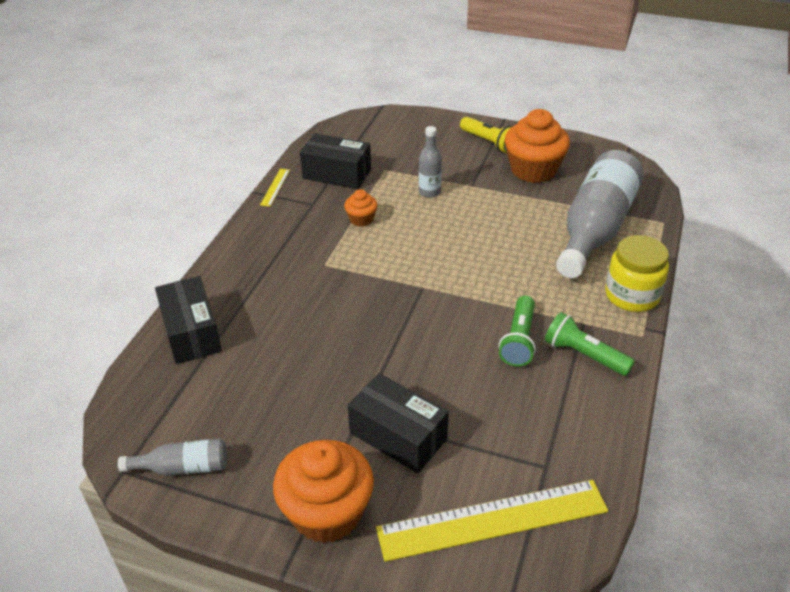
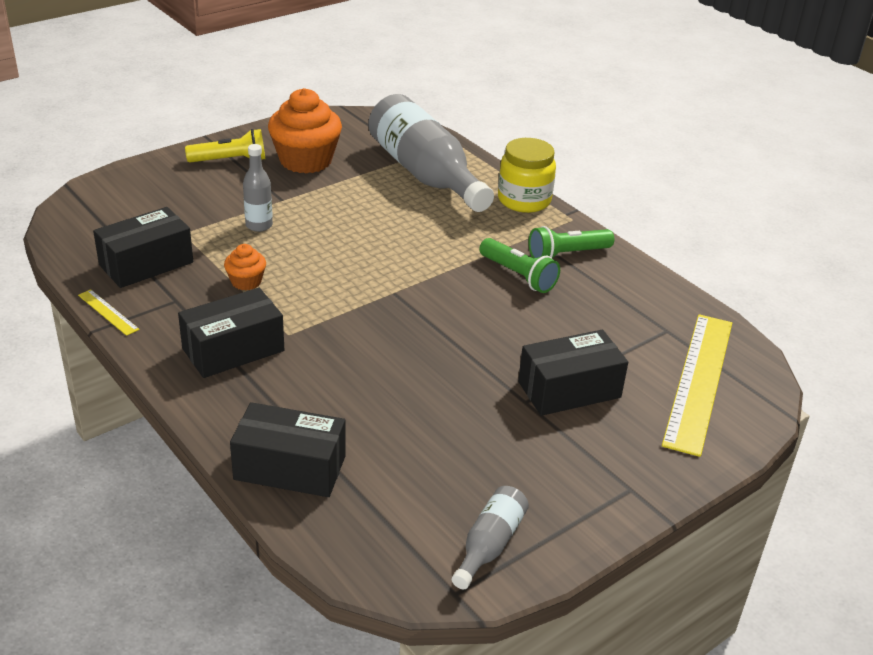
camera: 60 degrees left, 5 degrees down
orange cupcake [273,440,374,543] -> none
none -> black box [178,288,284,378]

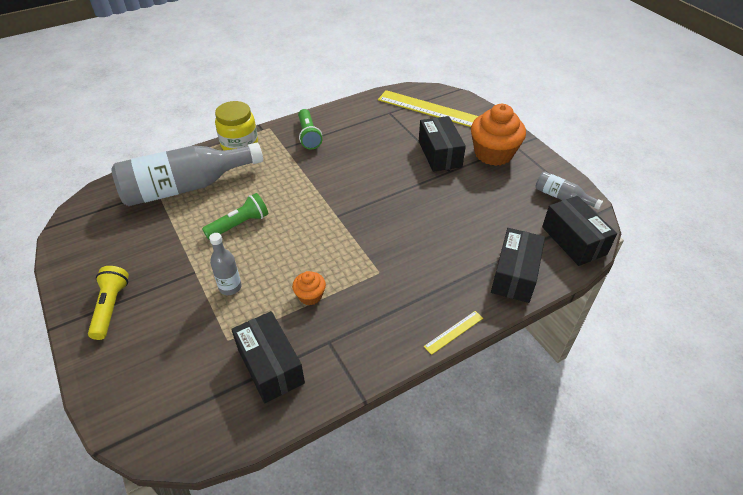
camera: 80 degrees left, 10 degrees up
yellow ruler [78,289,140,336] -> yellow ruler moved to [424,311,483,355]
black box [178,288,284,378] -> black box moved to [542,196,617,266]
orange cupcake [268,88,342,174] -> orange cupcake moved to [471,104,526,166]
green flashlight [479,238,560,293] -> green flashlight moved to [202,193,268,240]

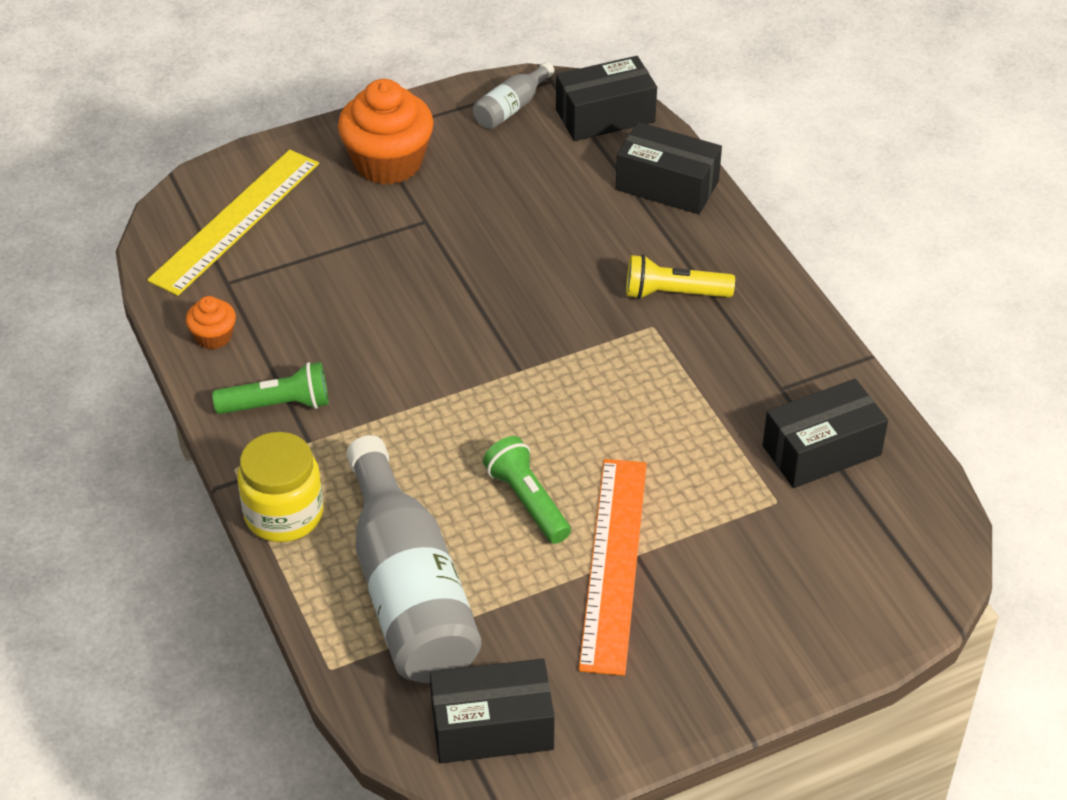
camera: 85 degrees left, 0 degrees up
yellow flashlight [88,266,129,340] -> yellow flashlight moved to [626,255,735,299]
grey bottle [209,233,242,295] -> none
orange cupcake [292,271,326,305] -> orange cupcake moved to [186,296,236,349]
black box [419,116,466,172] -> black box moved to [430,659,555,763]
yellow ruler [424,311,483,355] -> none
none -> orange ruler [578,459,647,676]

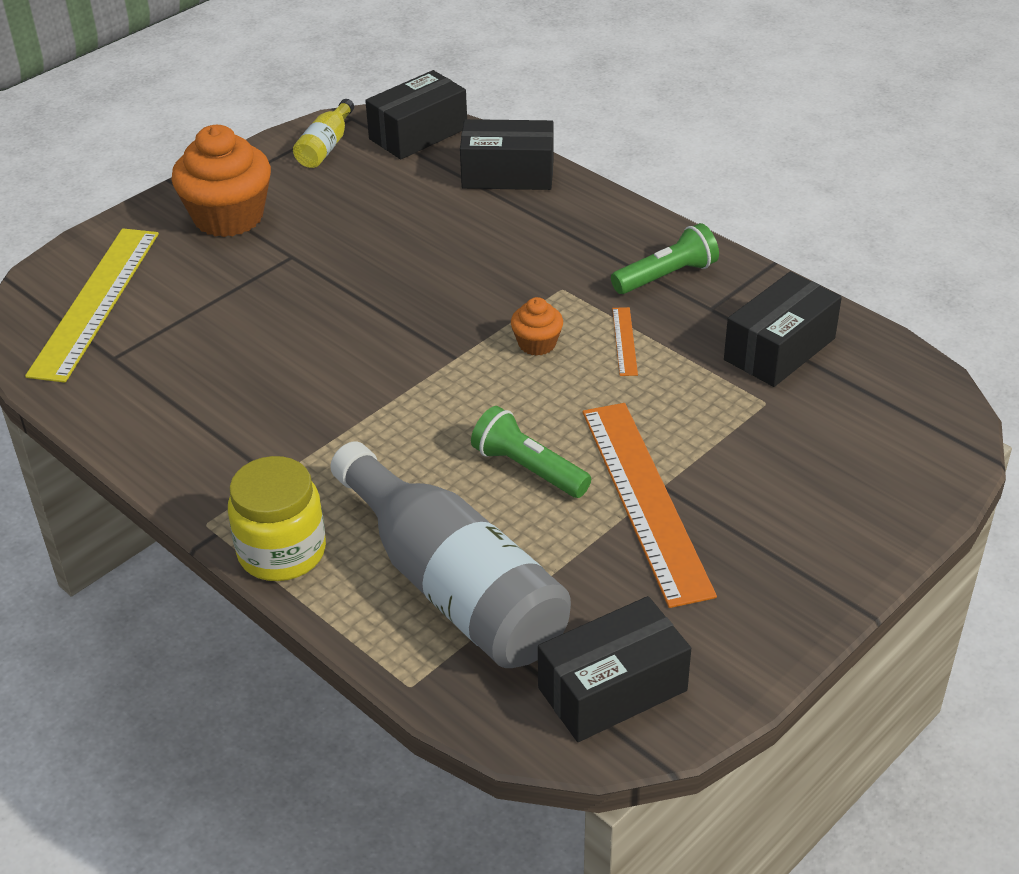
camera: 20 degrees left, 5 degrees down
orange cupcake [186,296,236,349] -> orange cupcake moved to [511,297,563,356]
green flashlight [212,362,329,414] -> green flashlight moved to [611,223,719,294]
grey bottle [473,62,555,129] -> yellow bottle [293,99,354,168]
yellow flashlight [626,255,735,299] -> none
none -> orange ruler [612,307,638,376]

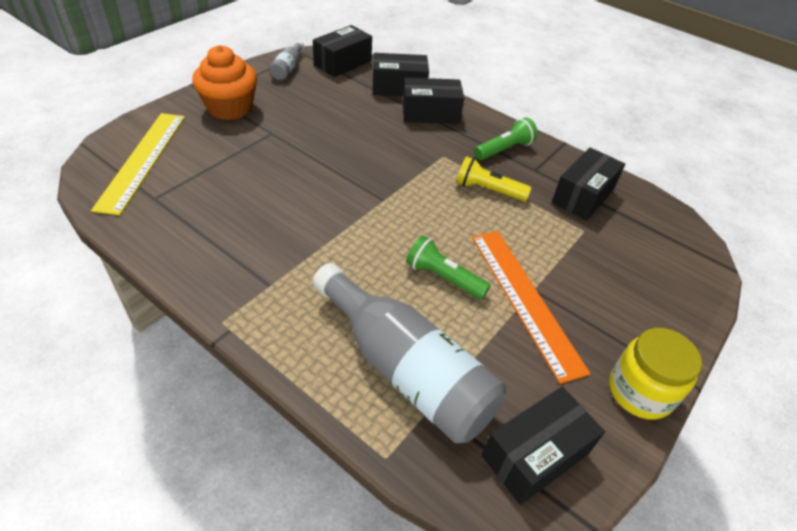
camera: 10 degrees left, 5 degrees up
yellow jar [228,456,326,581] -> yellow jar moved to [609,328,702,420]
yellow bottle [293,99,354,168] -> grey bottle [269,41,304,80]
orange cupcake [511,297,563,356] -> none
orange ruler [612,307,638,376] -> yellow flashlight [456,156,531,201]
none -> black box [402,78,464,124]

